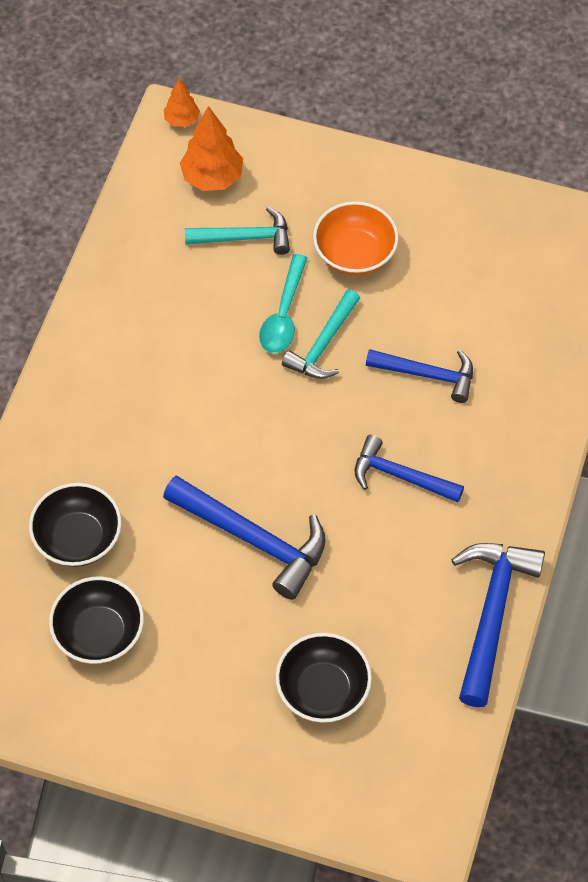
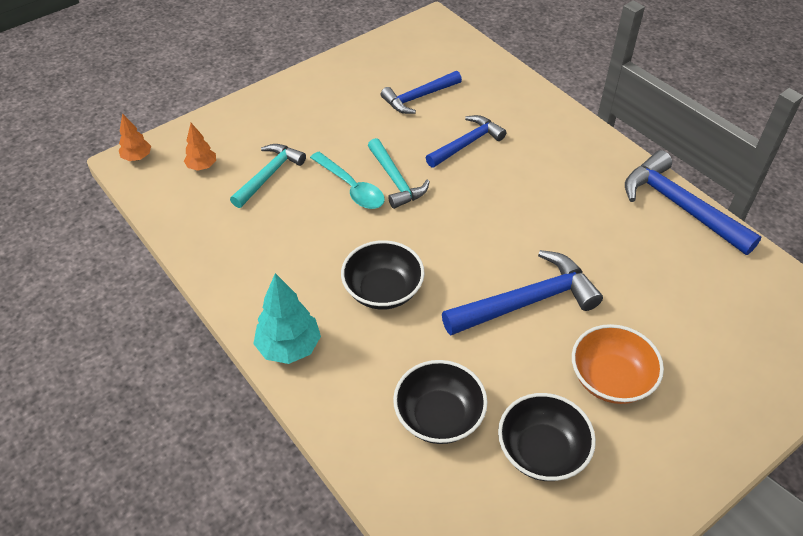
camera: 55 degrees left, 10 degrees down
orange tree [180,106,243,191] -> orange tree [184,123,216,171], size x0.59
black bowl [275,633,372,723] -> black bowl moved to [341,240,425,310]
orange bowl [313,201,399,275] -> orange bowl moved to [572,324,664,404]
blue hammer [355,435,464,502] -> blue hammer moved to [381,71,462,114]
none -> turquoise tree [253,273,321,364]

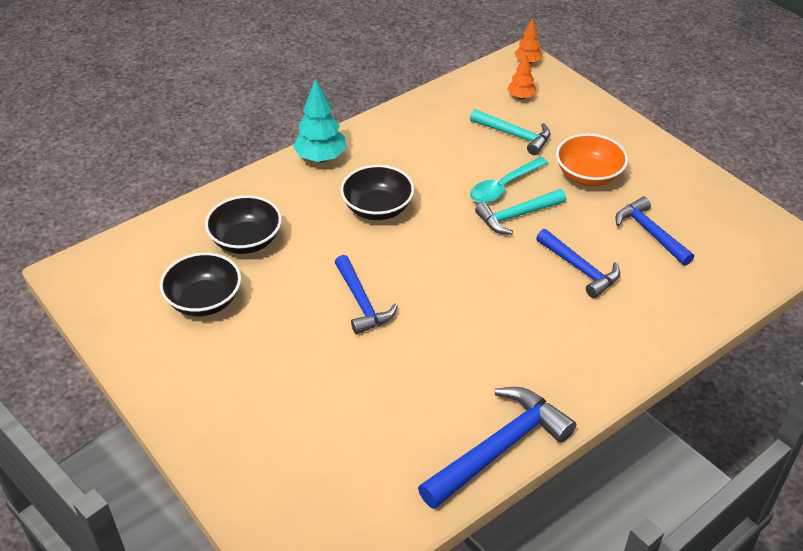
camera: 90 degrees right, 5 degrees down
blue hammer [442,250,603,335] -> blue hammer [334,255,398,335], size x0.66
orange bowl [572,324,664,404] -> orange bowl moved to [556,133,628,186]

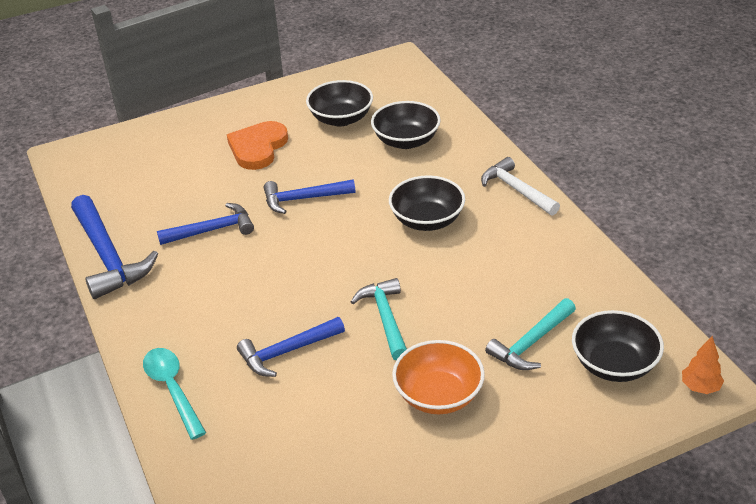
camera: 105 degrees right, 5 degrees down
turquoise tree [293,78,346,162] -> white hammer [481,157,560,216]
turquoise spoon [470,157,548,203] -> turquoise spoon moved to [143,348,206,440]
orange tree [507,53,536,99] -> black bowl [572,310,664,382]
blue hammer [615,197,694,266] -> blue hammer moved to [157,203,254,245]
none -> orange heart [227,121,288,170]

